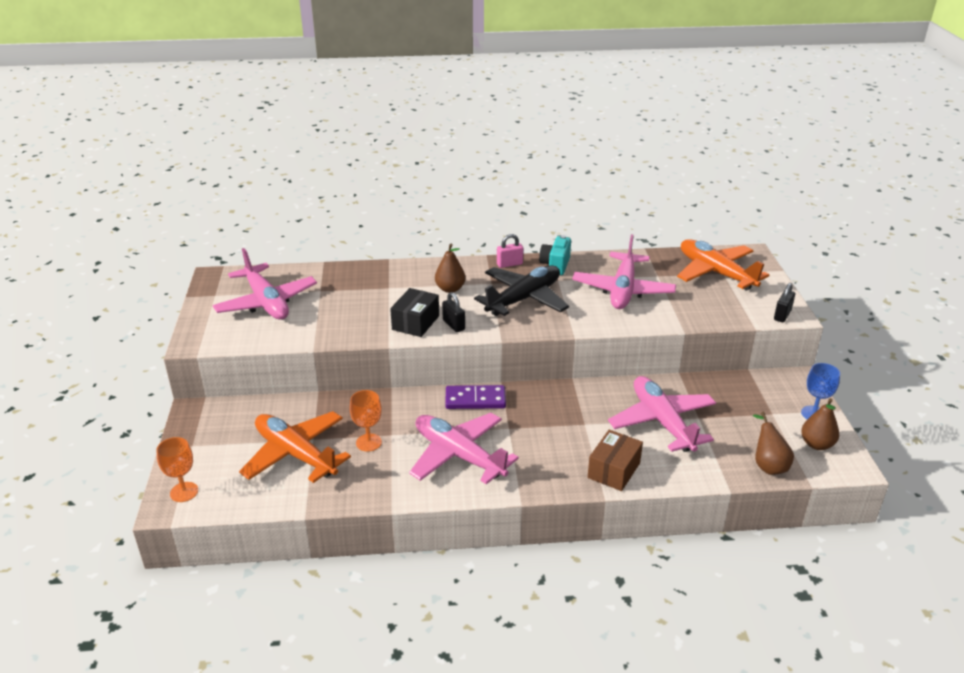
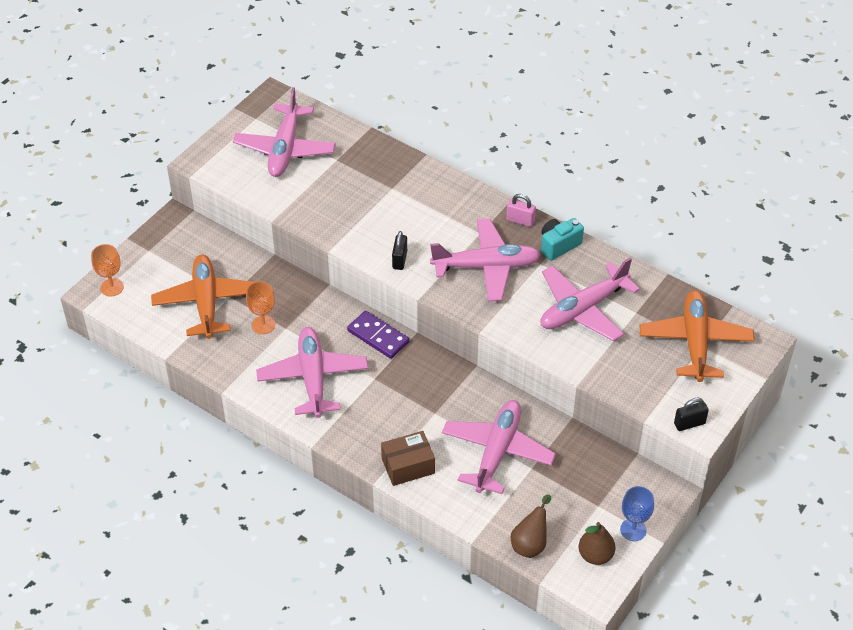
camera: 40 degrees right, 15 degrees up
black box [390,288,439,337] -> none
brown pear [435,244,466,293] -> none
black plane [474,265,569,316] -> pink plane [430,219,541,301]

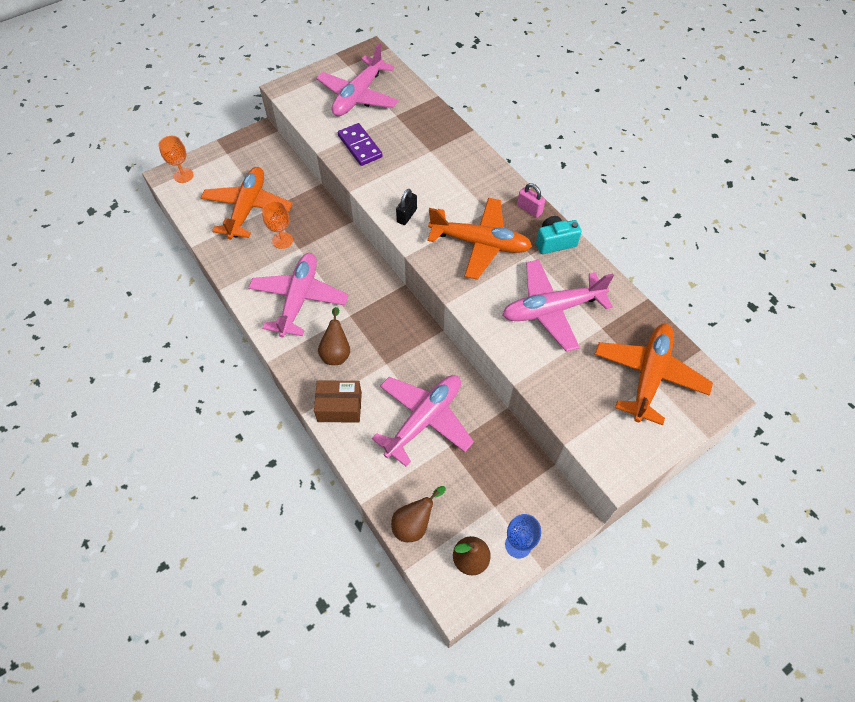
camera: 20 degrees right, 10 degrees up
purple domino [347,311,409,359] -> purple domino moved to [338,123,383,166]
pink plane [430,219,541,301] -> orange plane [427,198,532,280]
black padlock [674,398,709,431] -> none
none -> brown pear [318,307,350,365]

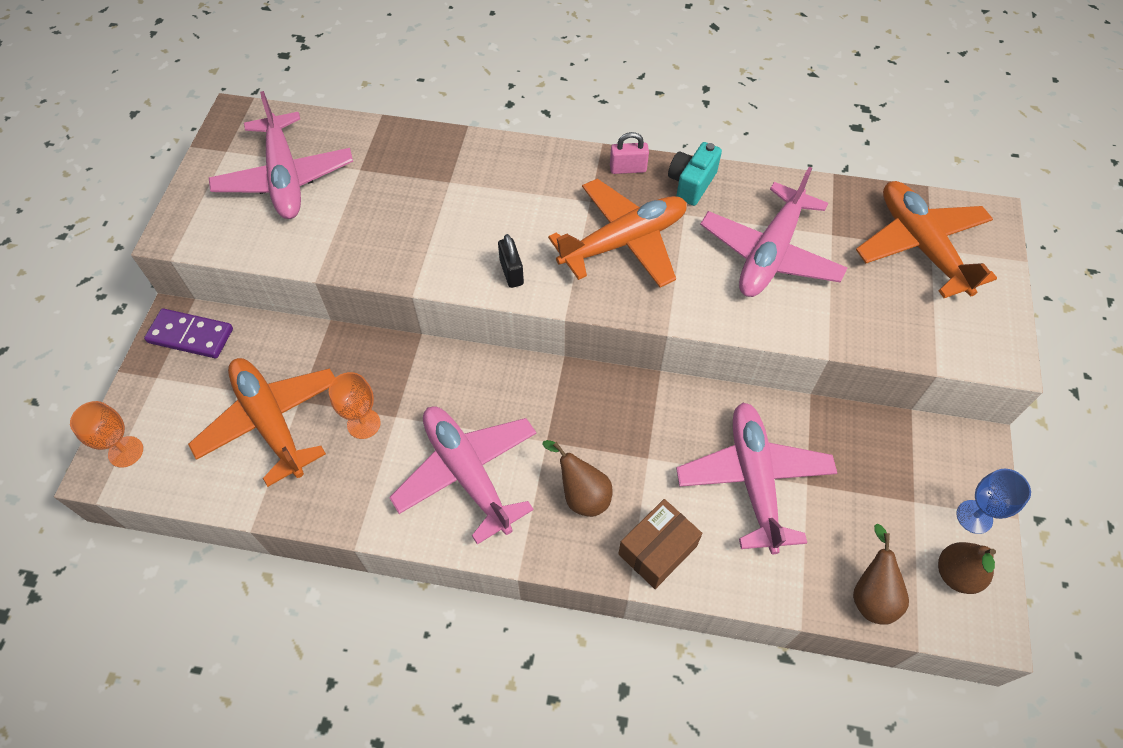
camera: 45 degrees left, 0 degrees up
purple domino [338,123,383,166] -> purple domino moved to [144,309,233,358]

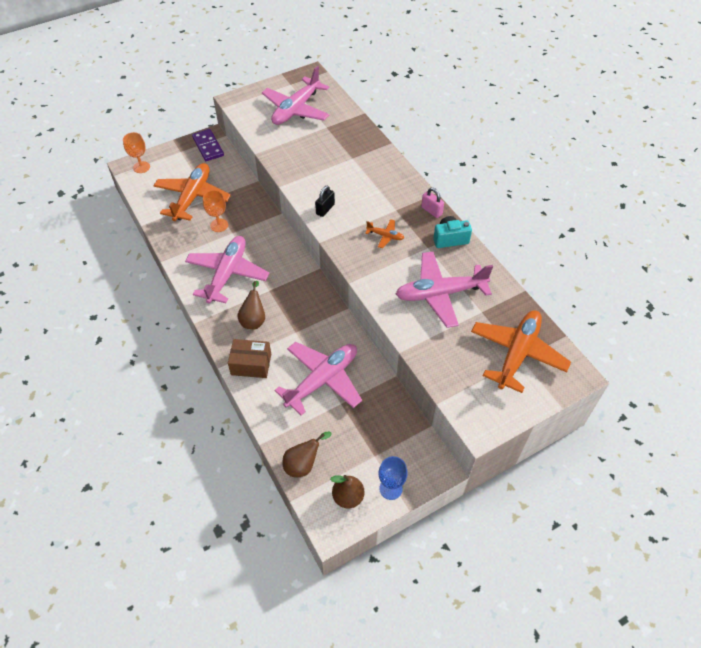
camera: 50 degrees right, 5 degrees down
orange plane [548,178,687,288] -> orange plane [365,219,404,248], size x0.44

